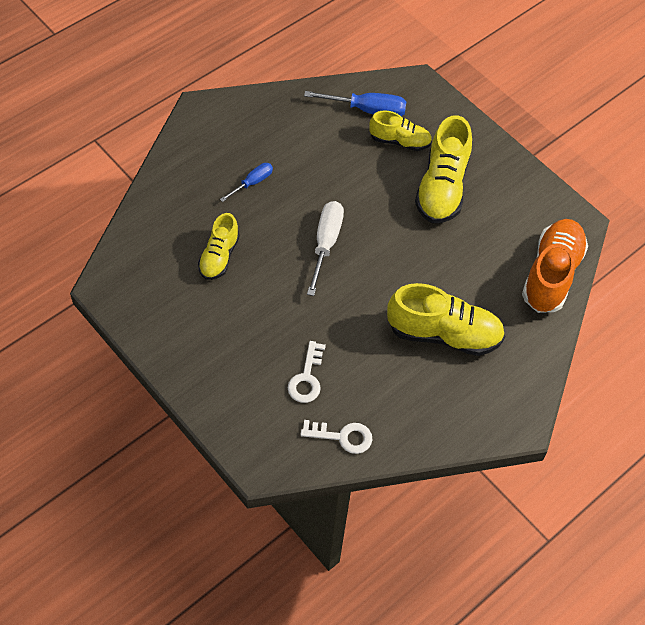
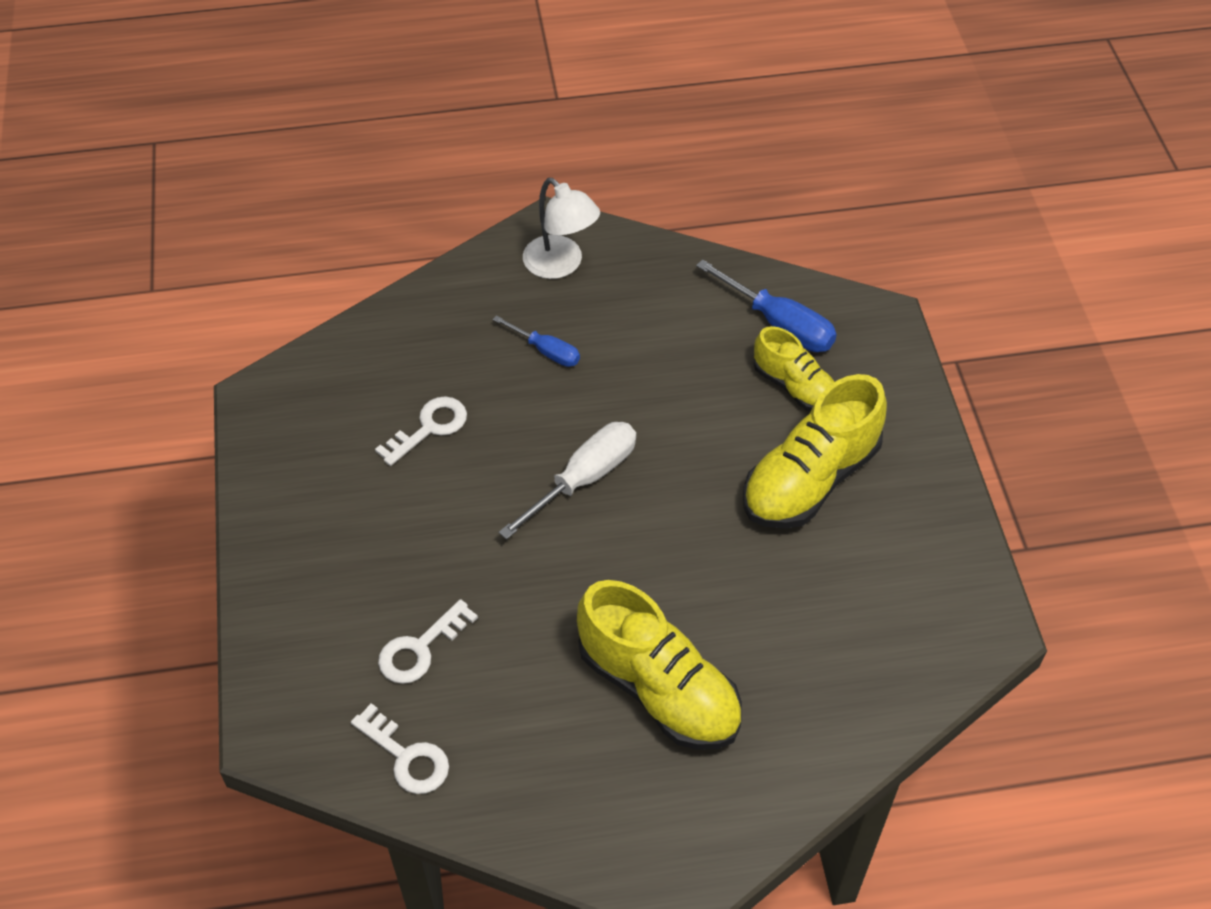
camera: 35 degrees right, 5 degrees down
yellow shoe [198,213,240,280] -> white key [375,397,467,466]
blue screwdriver [220,163,273,202] -> blue screwdriver turned 45 degrees clockwise [493,315,580,367]
orange shoe [522,219,588,313] -> none
none -> white lamp [523,178,600,279]

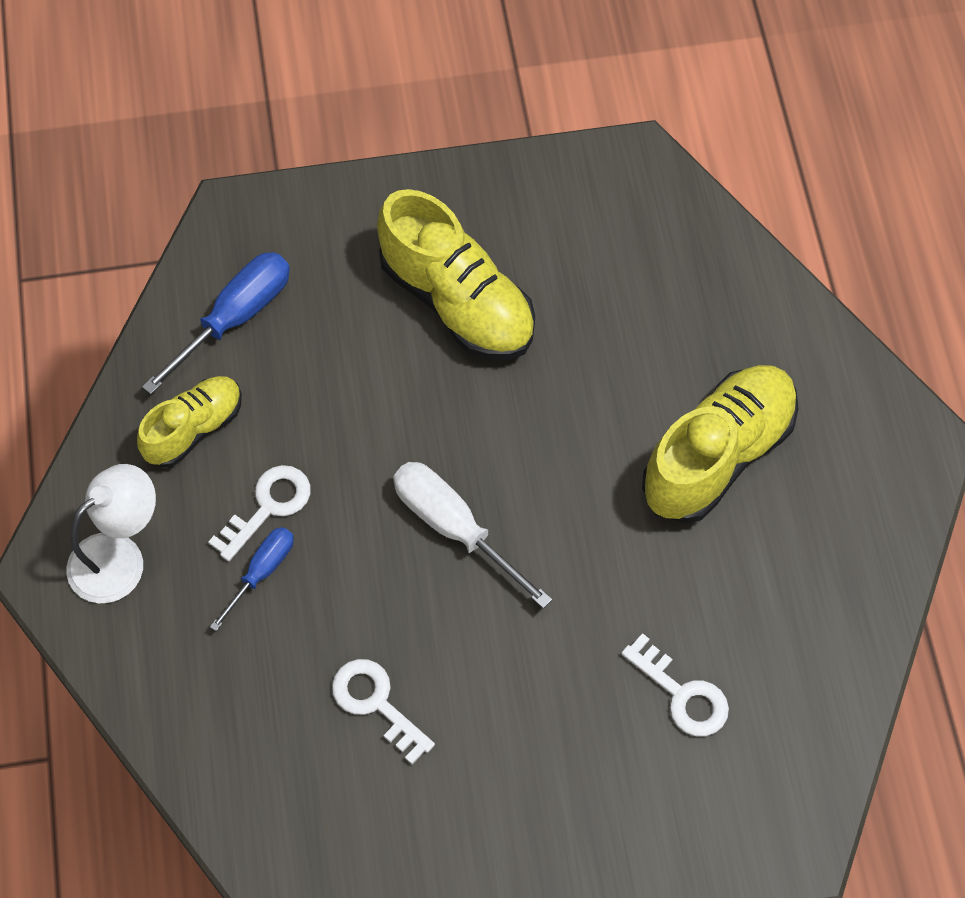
camera: 90 degrees left, 10 degrees up
white key [351,703,449,794] -> white key moved to [208,465,311,561]
yellow shoe [754,326,835,411] -> yellow shoe moved to [137,376,242,468]

